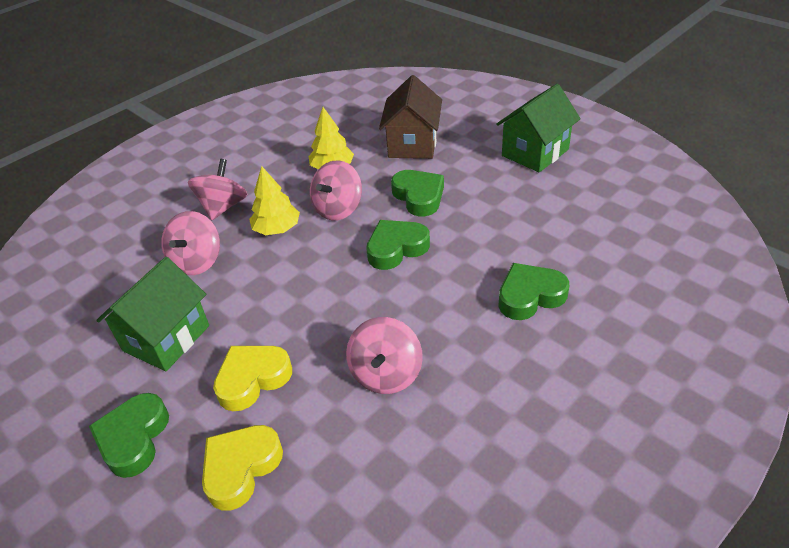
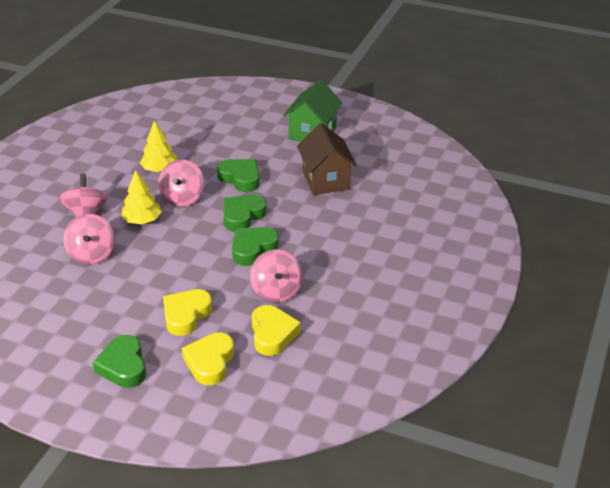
camera: 25 degrees left, 5 degrees down
green house [96,257,209,371] -> none
brown house [379,75,442,159] -> brown house moved to [297,123,357,195]
green heart [498,263,569,320] -> green heart moved to [232,227,279,266]
none -> yellow heart [252,305,301,356]

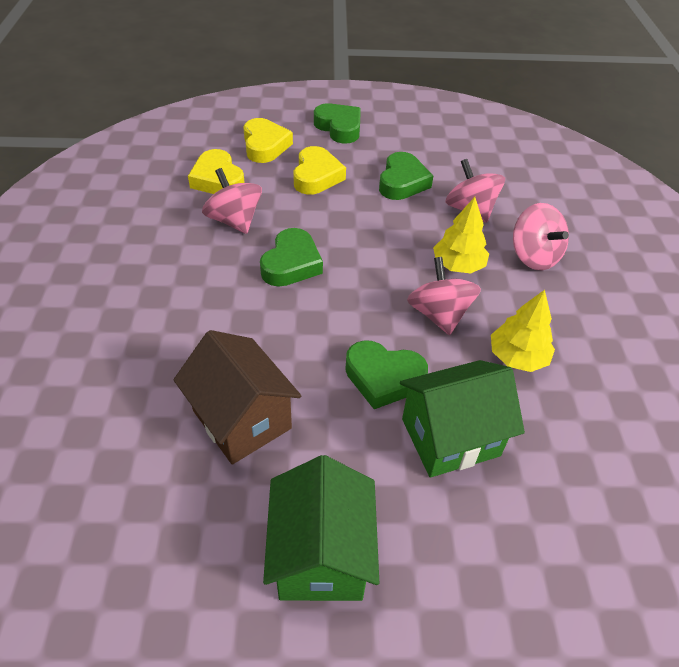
camera: 155 degrees right, 10 degrees up
green heart [224,195,267,232] -> green heart moved to [379,152,433,200]
none -> green house [400,360,525,477]

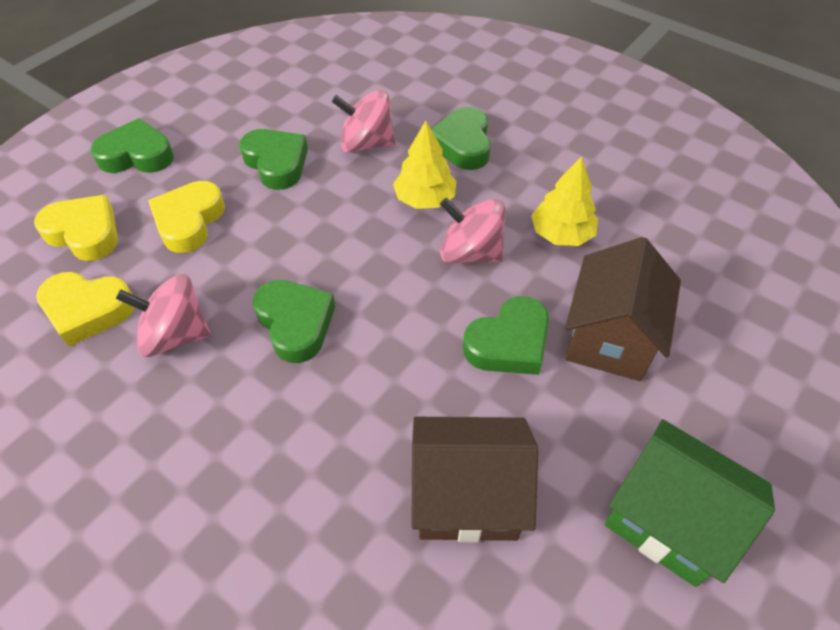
camera: 50 degrees left, 5 degrees up
yellow heart [293,146,346,195] -> yellow heart turned 120 degrees counterclockwise [148,181,225,253]
green house [400,360,525,477] -> brown house [565,237,681,381]
pink spinning top [513,203,569,270] -> green heart [431,107,491,170]

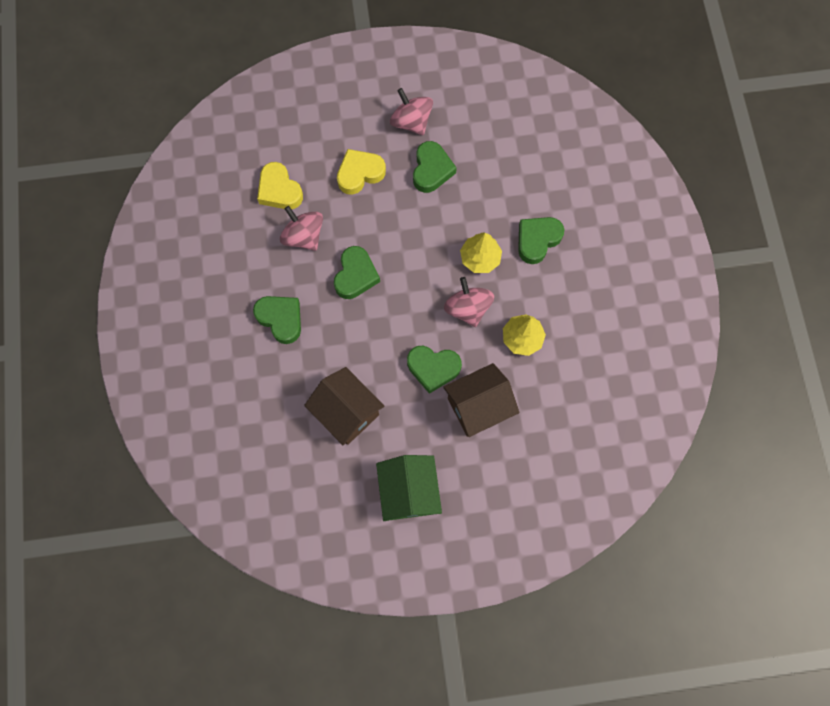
camera: 45 degrees right, 20 degrees up
yellow heart [34,195,118,261] -> none
green heart [90,118,174,173] -> green heart moved to [253,296,301,344]
pink spinning top [332,90,396,153] -> pink spinning top moved to [390,88,433,135]

